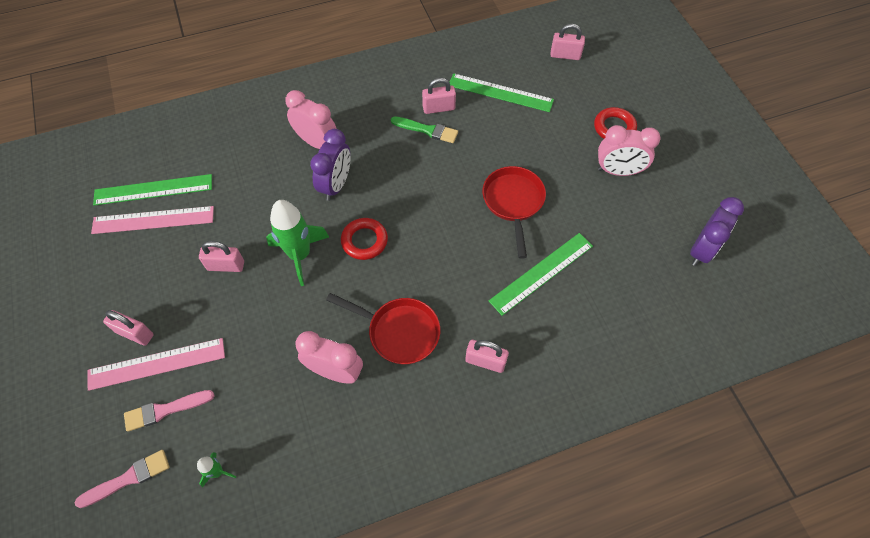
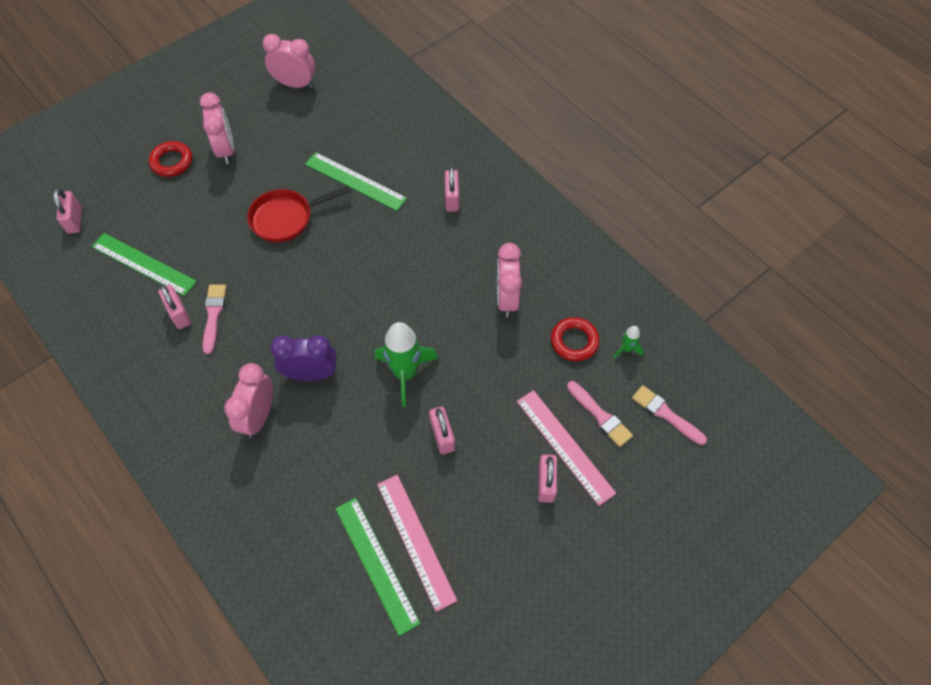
camera: 110 degrees left, 0 degrees up
red pan [326,293,440,365] -> none
red ring [341,218,388,260] -> red ring moved to [551,317,600,361]
green brush [391,116,458,143] -> pink brush [202,284,227,354]
green ruler [450,73,554,112] -> green ruler turned 60 degrees counterclockwise [91,233,197,296]
purple clock [690,197,744,266] -> pink clock [262,34,315,88]

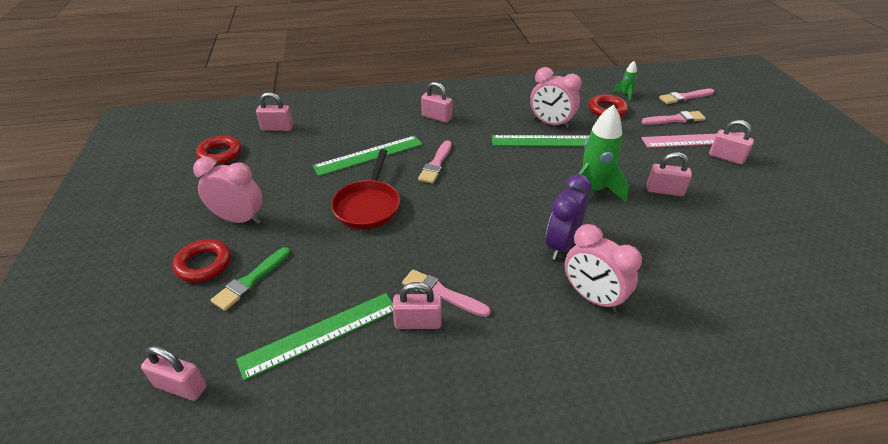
camera: 60 degrees left, 20 degrees down
pink clock [262,34,315,88] -> red ring [196,136,241,165]
green ruler [335,498,420,636] -> green ruler moved to [492,135,589,146]
pink ruler [377,475,457,612] -> none
none -> green brush [211,247,290,311]
none -> pink padlock [256,92,293,131]
none -> pink brush [418,140,452,184]

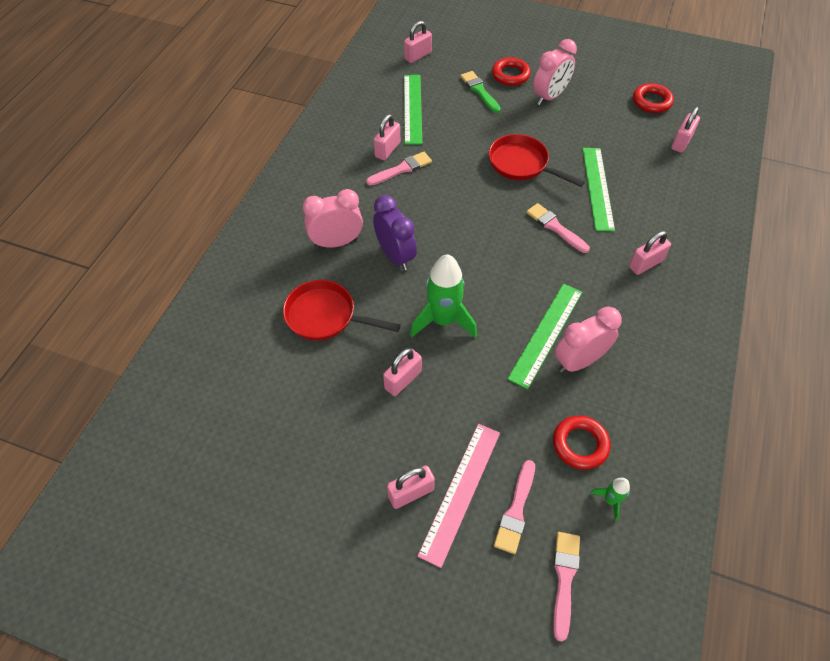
camera: 120 degrees right, 15 degrees up
none -> red pan [283,280,401,341]

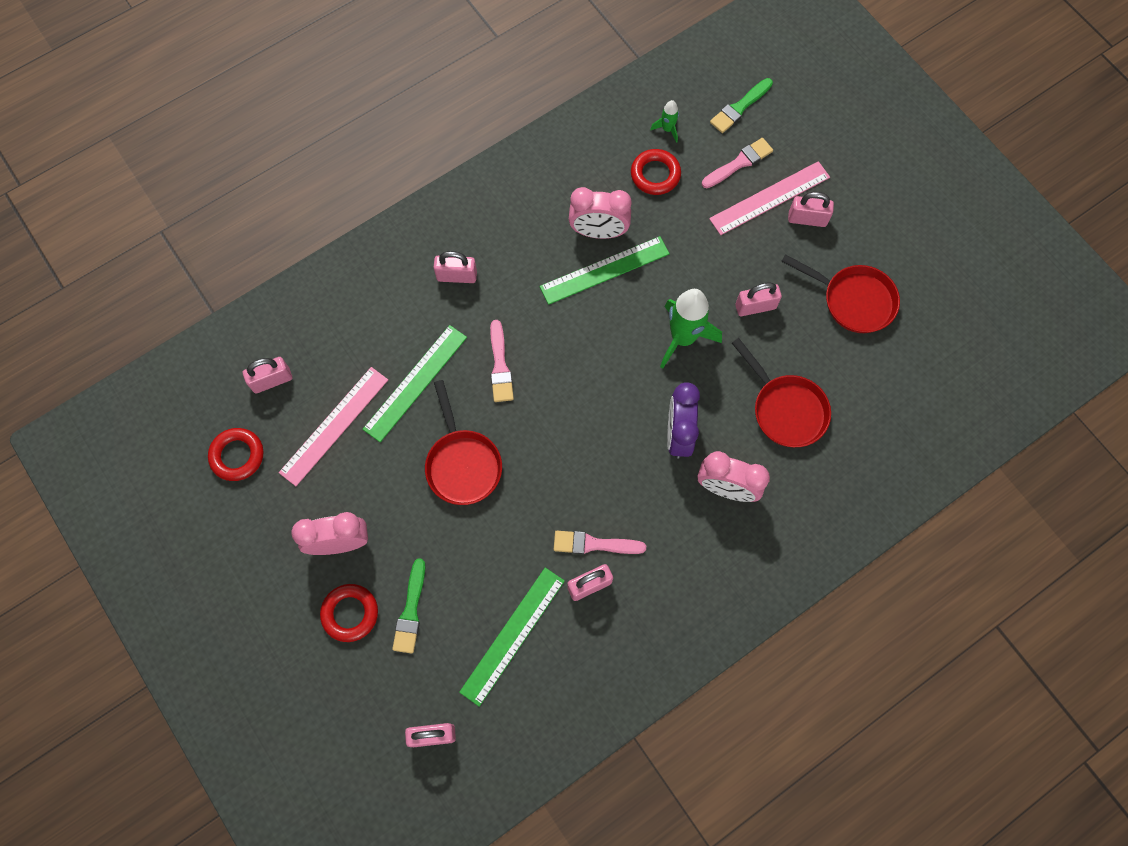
camera: 145 degrees left, 15 degrees up
pink brush [553,532,580,642] -> green brush [710,78,773,133]
none -> pink ruler [279,367,388,486]
none -> red pan [781,254,900,333]

